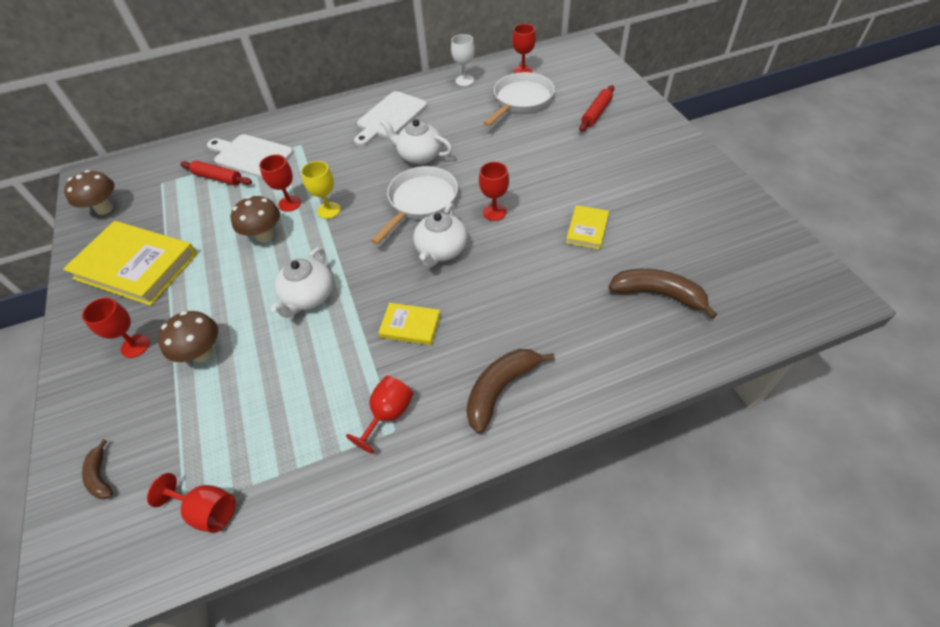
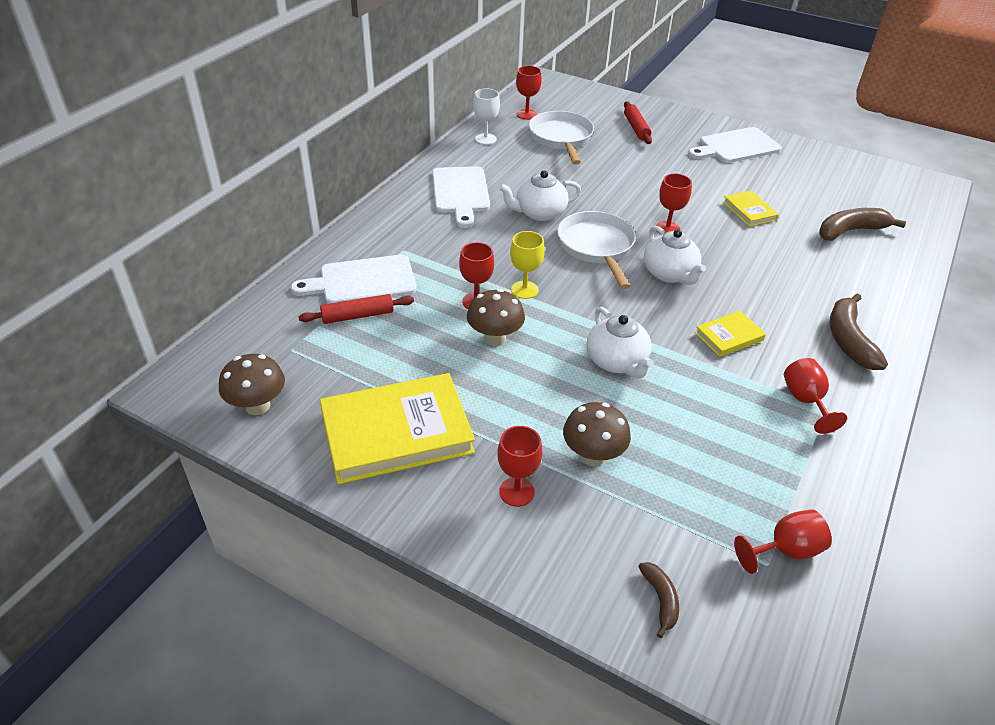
camera: 45 degrees left, 10 degrees down
brown banana [82,439,113,499] -> brown banana turned 120 degrees counterclockwise [638,562,679,638]
none -> white cutting board [688,127,782,163]

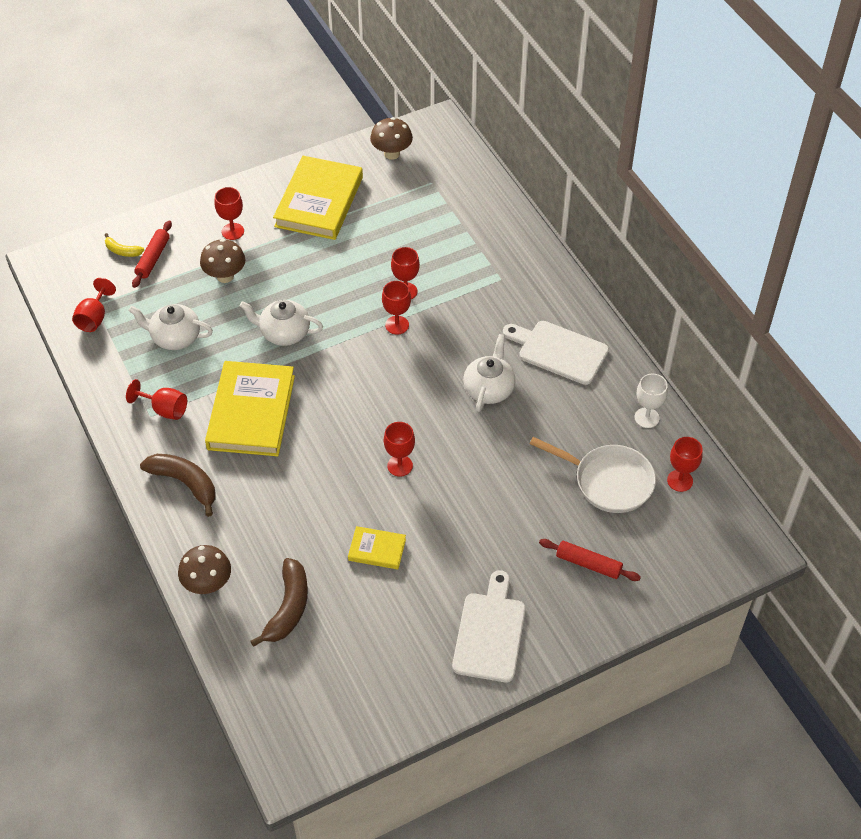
camera: 125 degrees right, 10 degrees up
white cutting board [291,255,417,304] -> none
red rolling pin [298,294,414,324] -> red rolling pin moved to [132,220,172,288]
brown mushroom [467,289,525,346] -> brown mushroom moved to [178,545,231,594]
yellow goblet [510,231,545,299] -> red goblet [382,281,411,335]
white pan [557,211,636,289] -> none
brown banana [638,562,679,638] -> yellow banana [105,233,144,257]
white teapot [644,226,706,285] -> white teapot moved to [129,304,213,350]
yellow book [695,311,766,357] -> yellow book [205,361,295,456], size x2.09

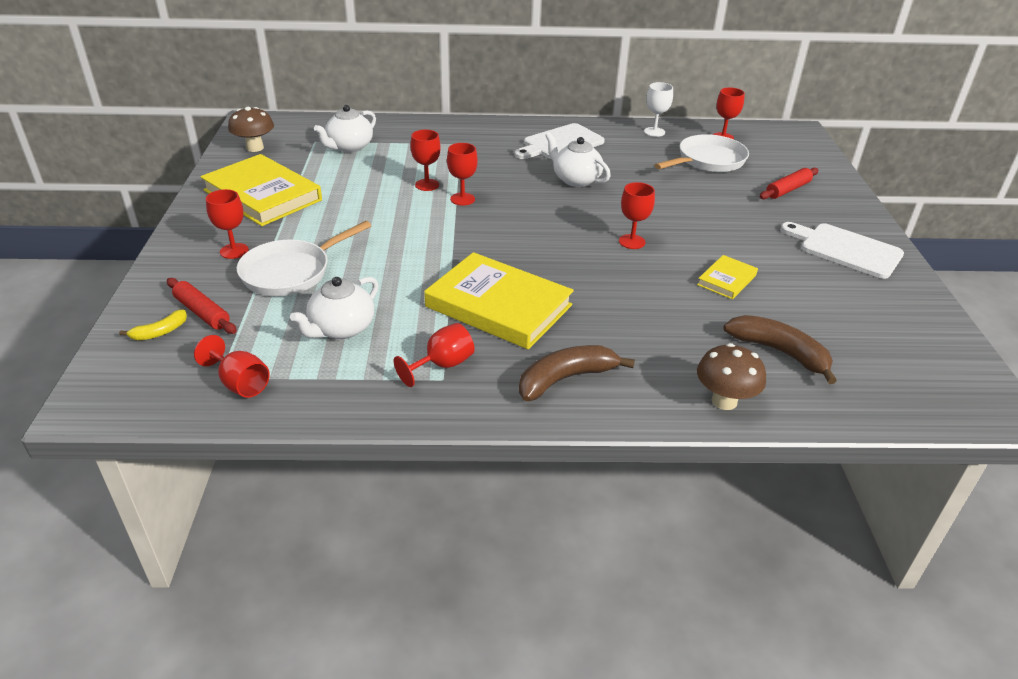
camera: 65 degrees left, 15 degrees down
brown mushroom [200,239,245,283] -> white pan [237,221,371,296]
white teapot [240,300,323,346] -> white teapot moved to [314,105,376,153]

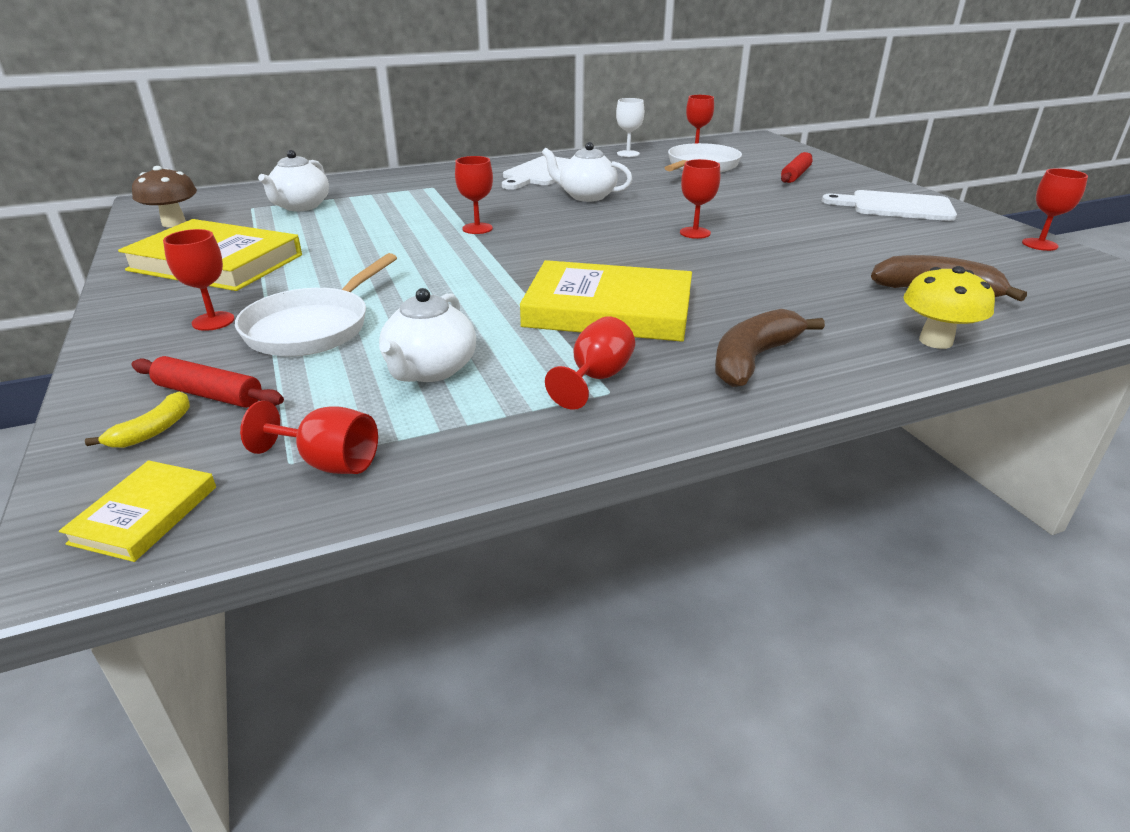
camera: 20 degrees left, 5 degrees down
red goblet [411,130,441,191] -> red goblet moved to [1022,168,1088,251]
yellow book [697,255,758,300] -> yellow book moved to [59,460,216,562]
brown mushroom [697,343,766,410] -> yellow mushroom [903,266,995,349]

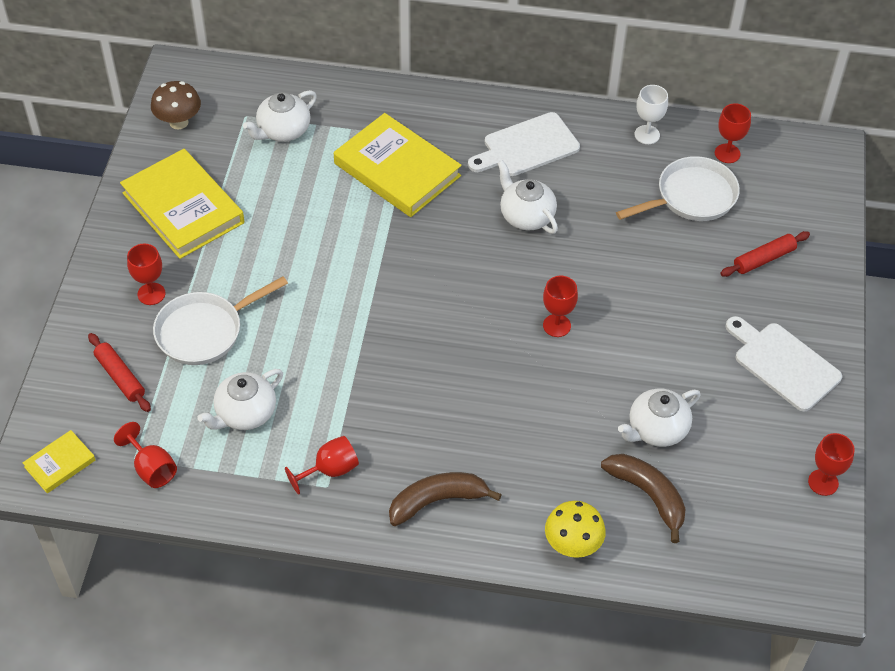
camera: 30 degrees right, 20 degrees up
yellow banana [85,392,190,448] -> none
red goblet [455,156,493,234] -> none
yellow book [520,260,692,342] -> yellow book moved to [334,113,462,217]
none -> white teapot [618,389,701,447]

